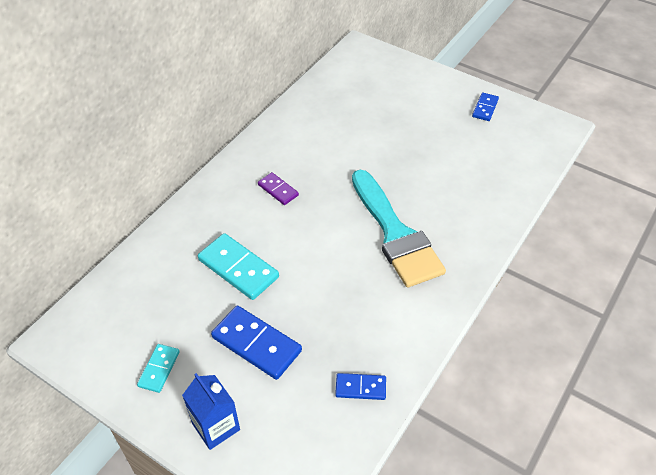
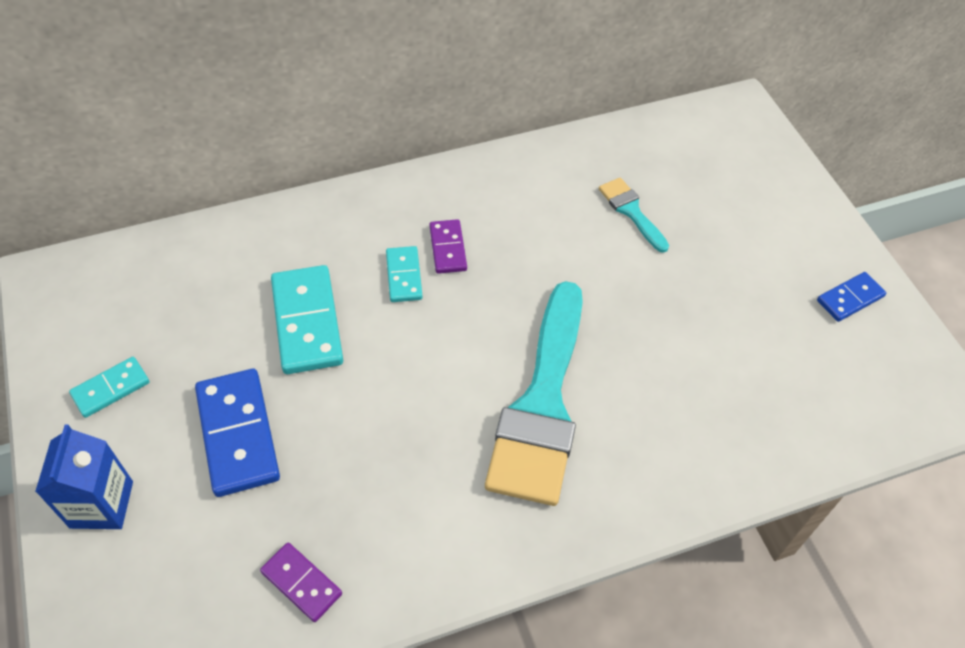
camera: 35 degrees right, 5 degrees up
blue domino [335,373,386,400] -> purple domino [260,543,342,622]
none -> turquoise domino [386,246,423,302]
none -> turquoise brush [599,178,669,253]

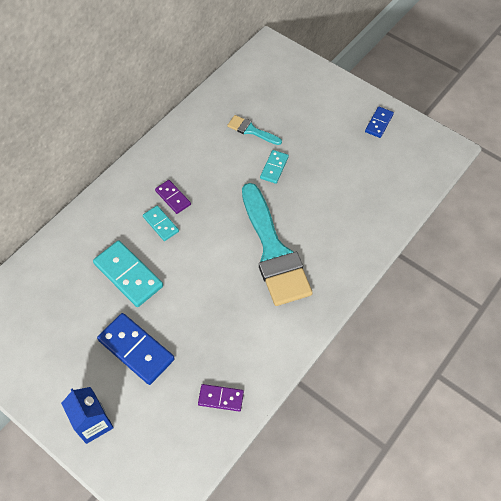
camera: 30 degrees left, 5 degrees up
turquoise domino [69,357,150,418] -> turquoise domino moved to [260,150,289,184]

